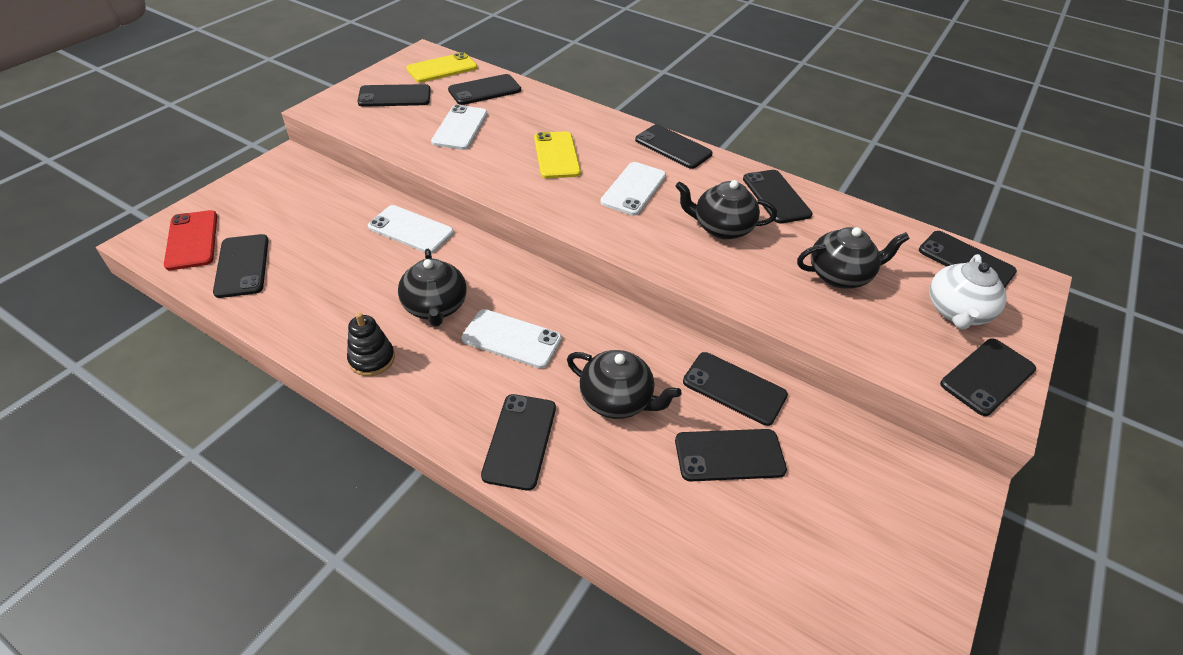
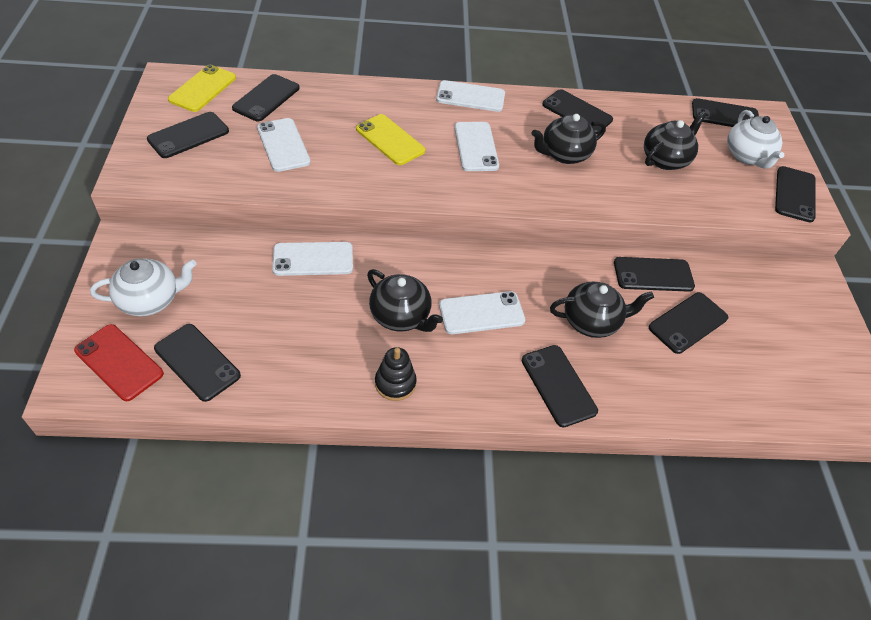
camera: 35 degrees left, 5 degrees up
black phone [635,124,712,169] -> white phone [436,80,505,112]
none -> white teapot [90,259,197,316]

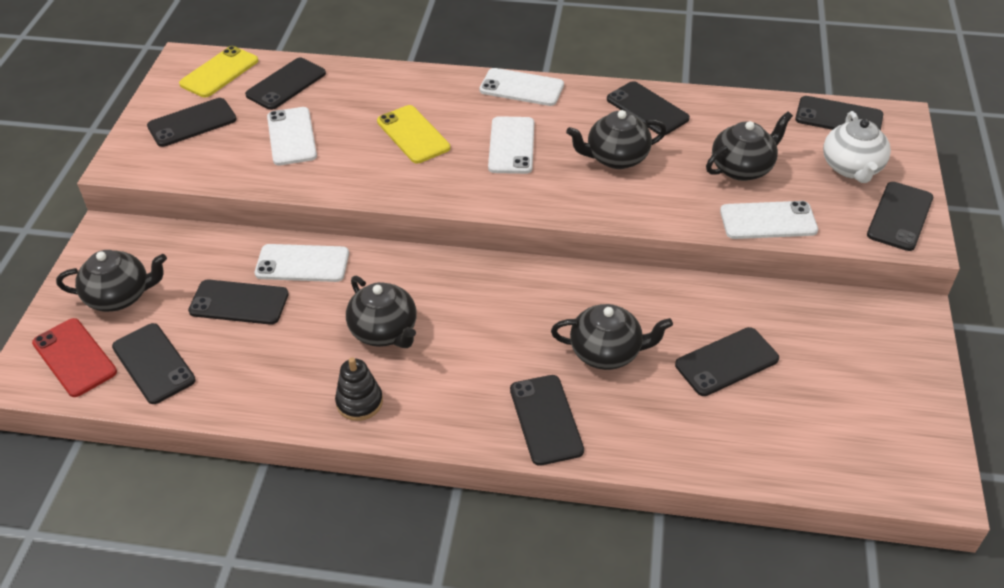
camera: 15 degrees right, 5 degrees down
white teapot [90,259,197,316] -> black teapot [56,250,167,312]
white phone [439,291,525,334] -> white phone moved to [720,201,818,239]
black phone [614,257,695,292] -> black phone moved to [188,280,289,325]

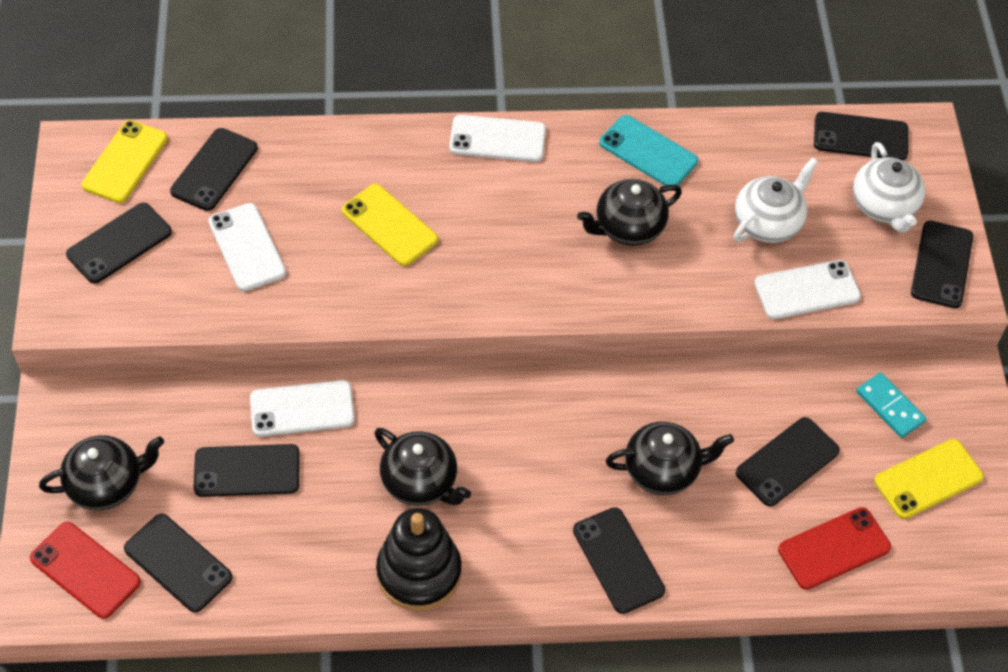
camera: 15 degrees left, 10 degrees up
black stacking toy [335,357,383,421] -> black stacking toy [376,508,462,611], size x1.69
white phone [488,116,534,174] -> none
black phone [607,81,690,135] -> turquoise phone [599,115,698,186]
black teapot [706,111,793,181] -> white teapot [734,157,818,243]
none -> red phone [778,507,891,590]
none -> turquoise domino [856,372,926,438]
none -> yellow phone [874,439,984,519]

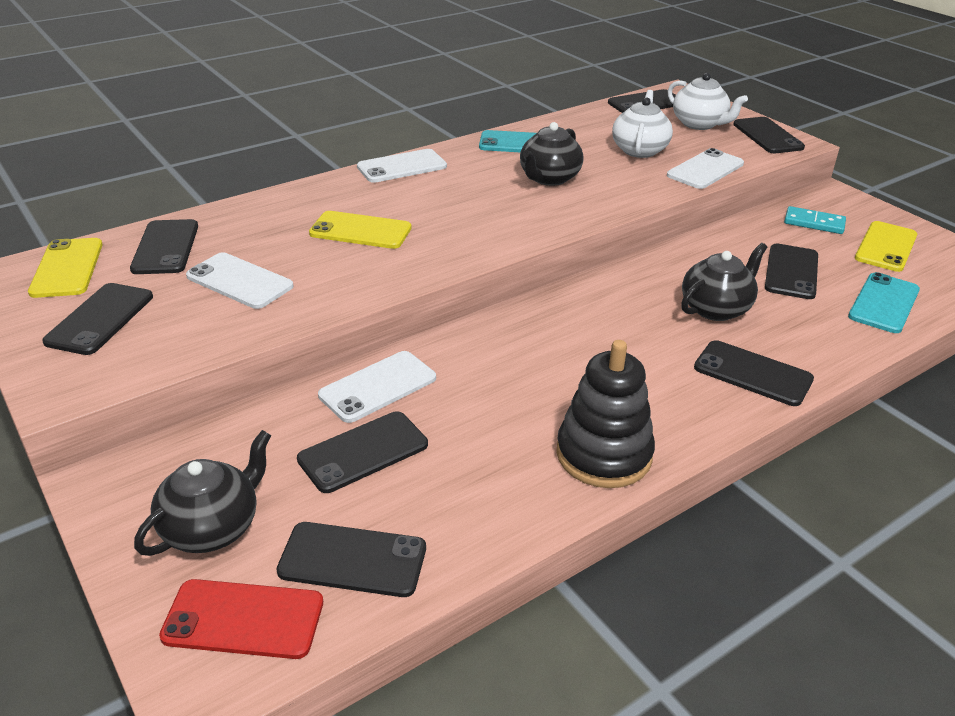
camera: 30 degrees left, 20 degrees down
black teapot [374,428,471,506] -> none
red phone [778,507,891,590] -> turquoise phone [848,272,920,333]

